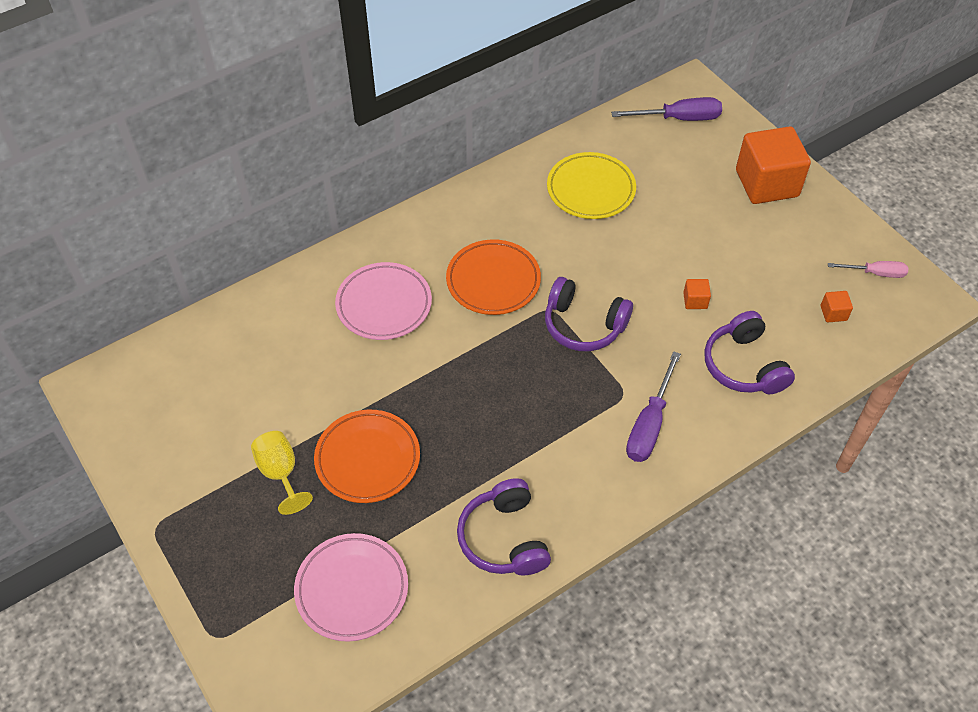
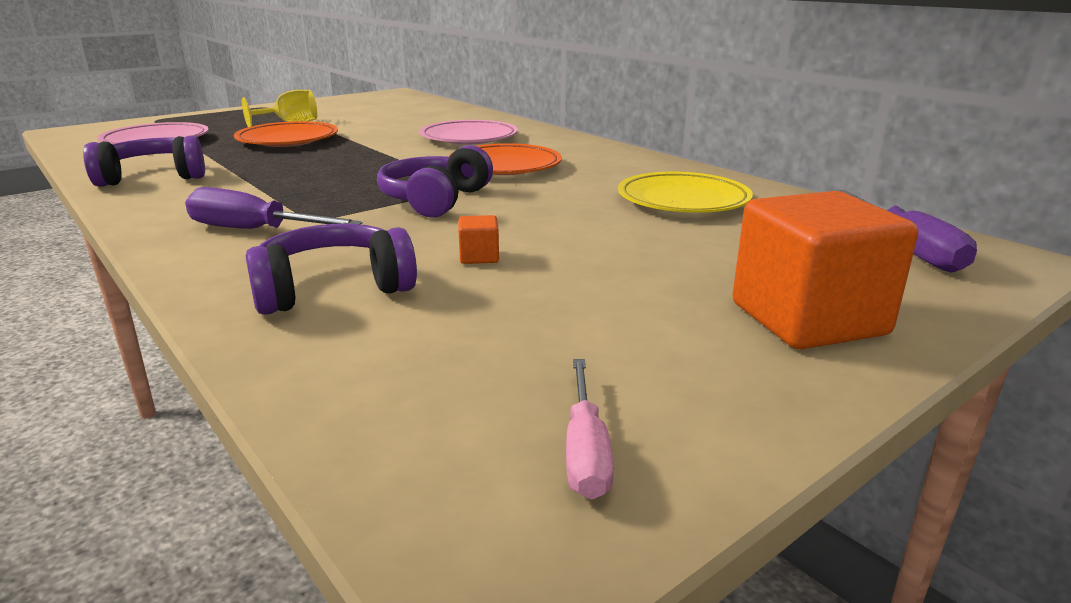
camera: 85 degrees right, 30 degrees down
orange cube [821,291,853,322] -> none

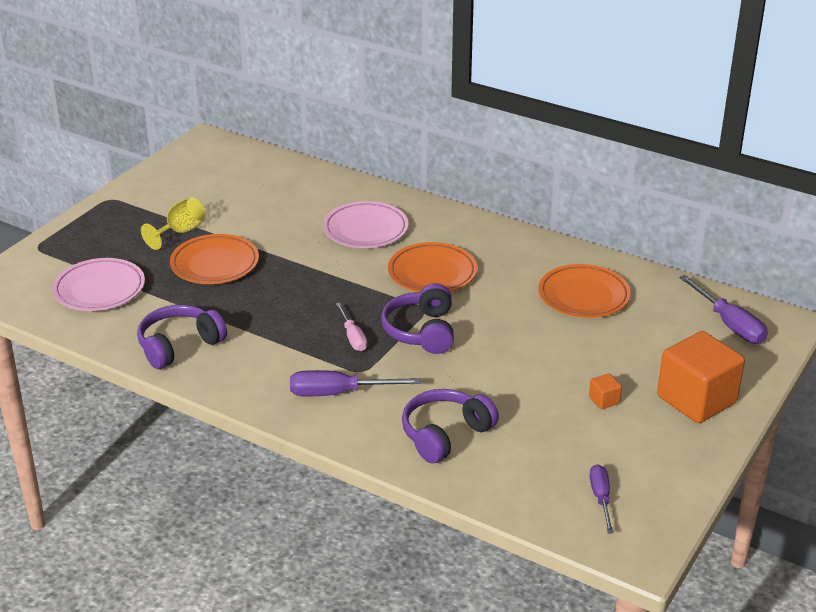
camera: 20 degrees left, 10 degrees up
orange cube [458,215,499,264] -> orange cube moved to [589,373,622,409]
pink screwdriver [566,359,614,500] -> pink screwdriver moved to [336,303,367,351]
yellow plate [618,172,753,213] -> orange plate [538,264,631,318]
none -> purple screwdriver [590,464,614,533]

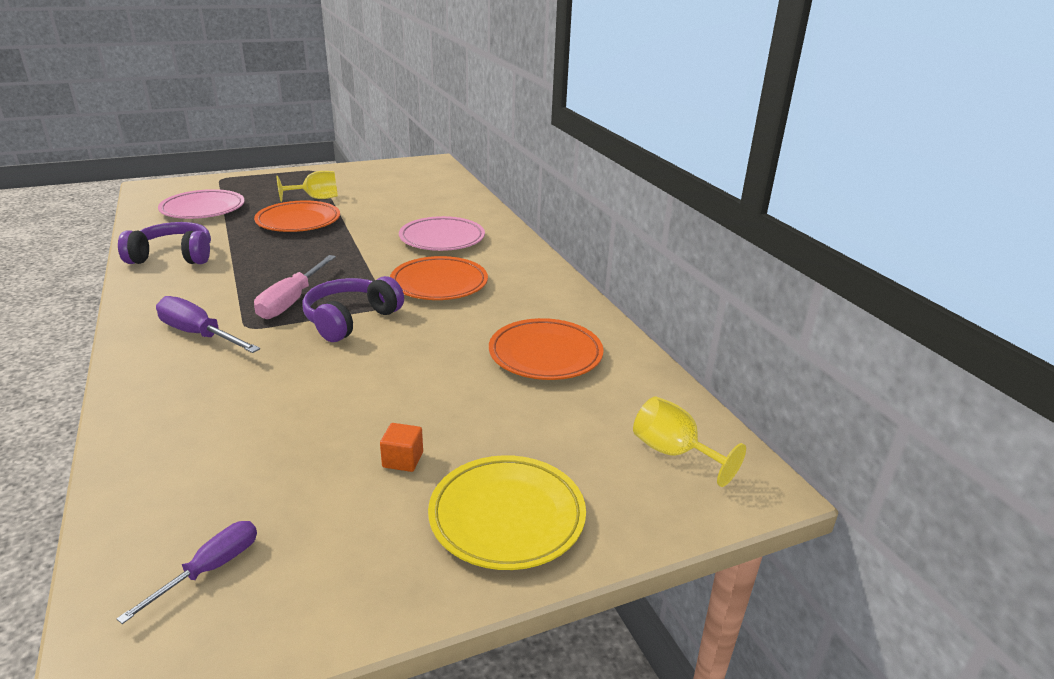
camera: 35 degrees right, 5 degrees down
pink screwdriver [336,303,367,351] -> pink screwdriver [254,255,336,319], size x1.56
purple headphones [402,389,499,464] -> none
orange cube [657,331,745,423] -> yellow plate [428,455,586,570]
purple screwdriver [679,275,768,344] -> yellow goblet [633,396,746,487]

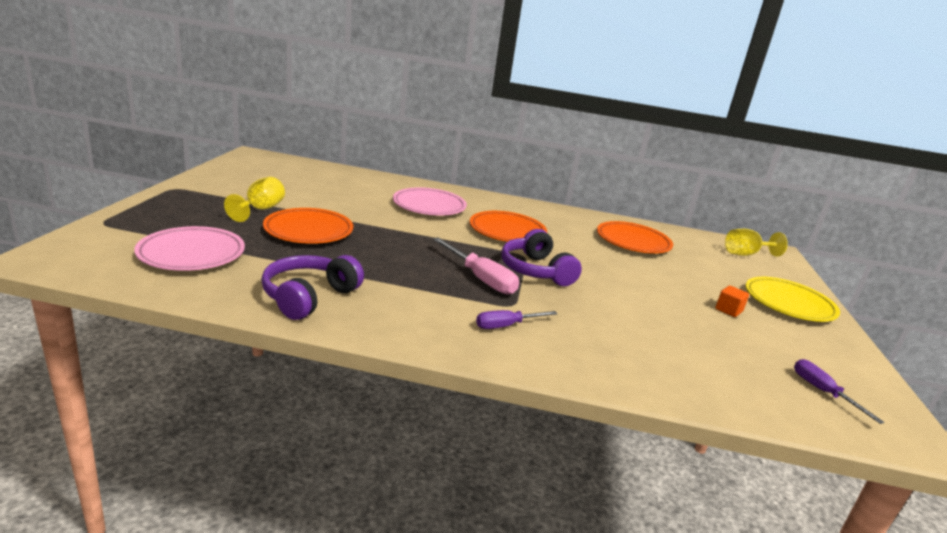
camera: 60 degrees left, 5 degrees down
purple screwdriver [156,296,260,353] -> purple screwdriver [476,310,558,329], size x0.64

